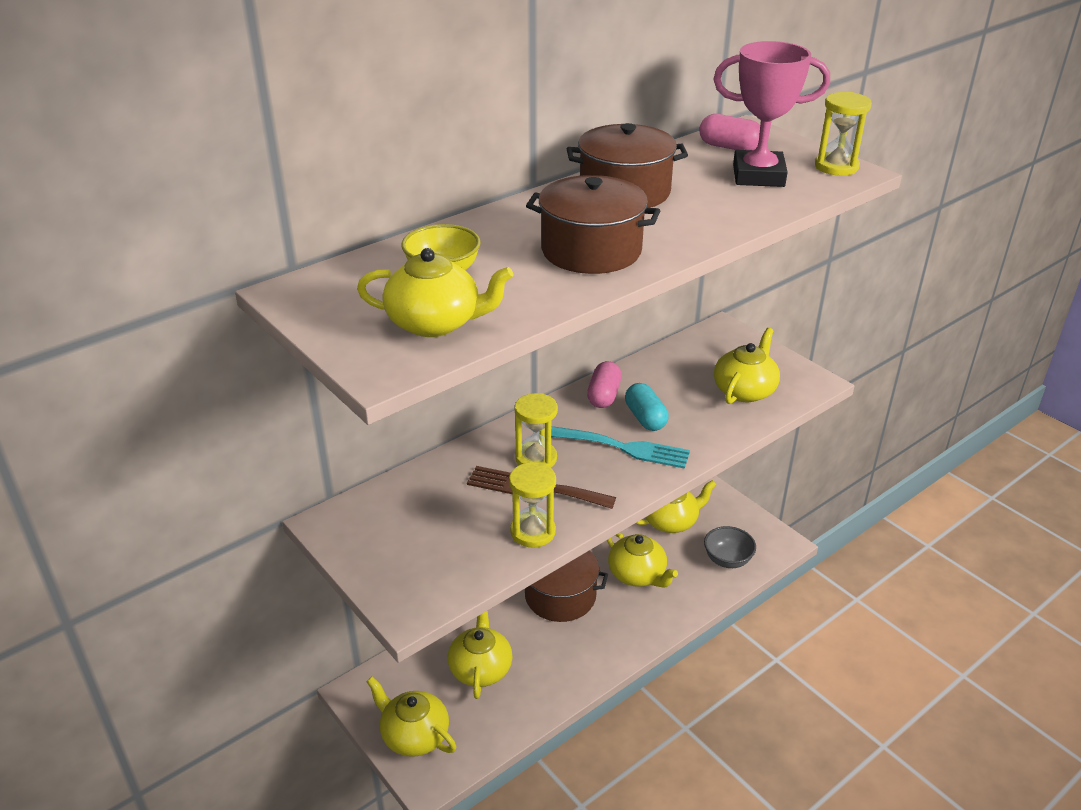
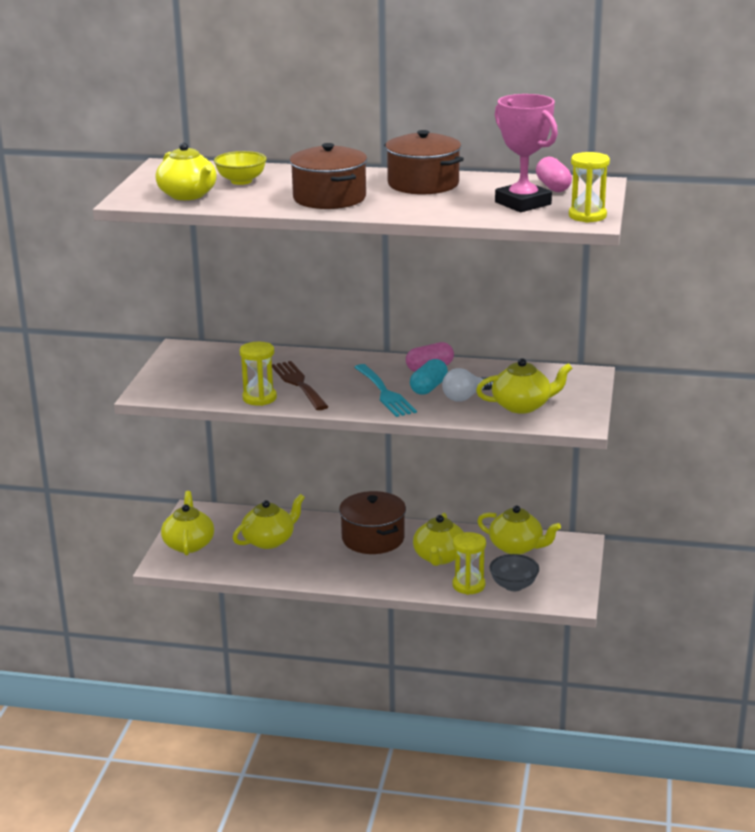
camera: 50 degrees right, 10 degrees down
yellow hourglass [515,393,558,468] -> yellow hourglass moved to [452,532,486,595]
none -> white light bulb [442,368,493,401]

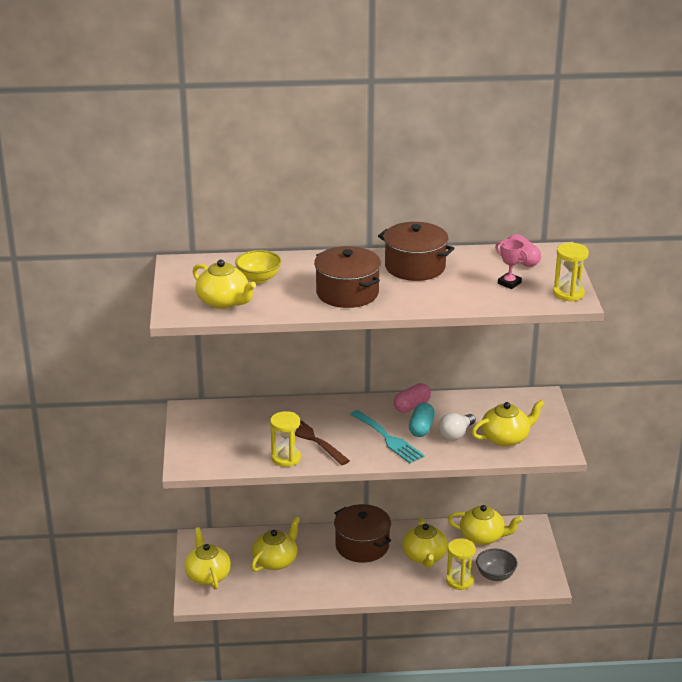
camera: 15 degrees left, 5 degrees up
pink trophy [495,94,558,212] -> pink trophy [495,239,528,289], size x0.51

